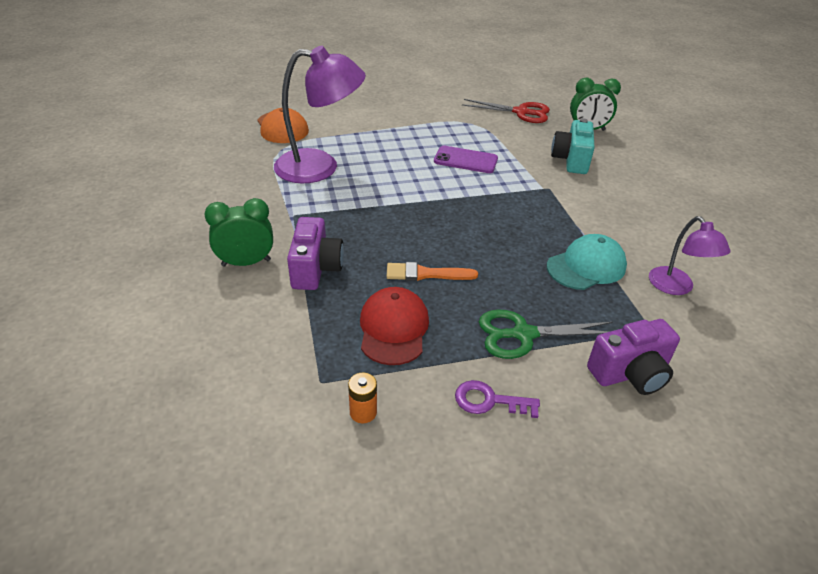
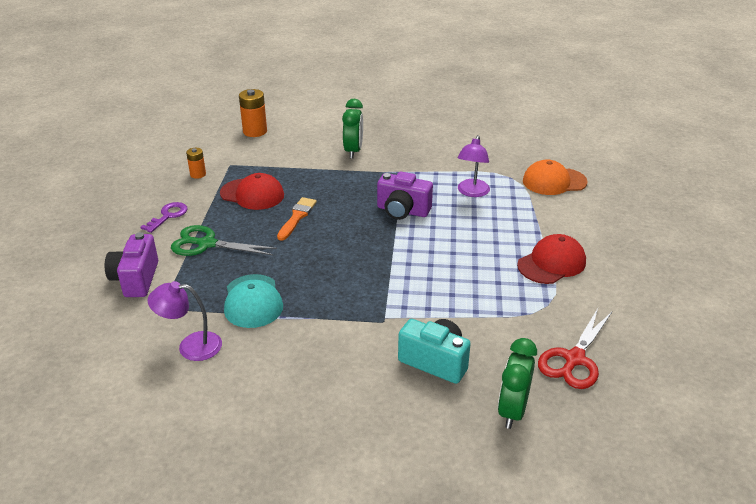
camera: 110 degrees right, 5 degrees down
purple lamp [274,46,366,183] -> purple lamp [457,135,490,197], size x0.56
purple camera [287,217,344,290] -> purple camera moved to [377,172,433,220]
purple phone [434,146,498,173] -> none
green scissors [479,309,613,359] -> green scissors turned 90 degrees counterclockwise [171,225,277,256]
none -> orange battery [239,89,267,137]
none -> red cap [517,234,586,284]

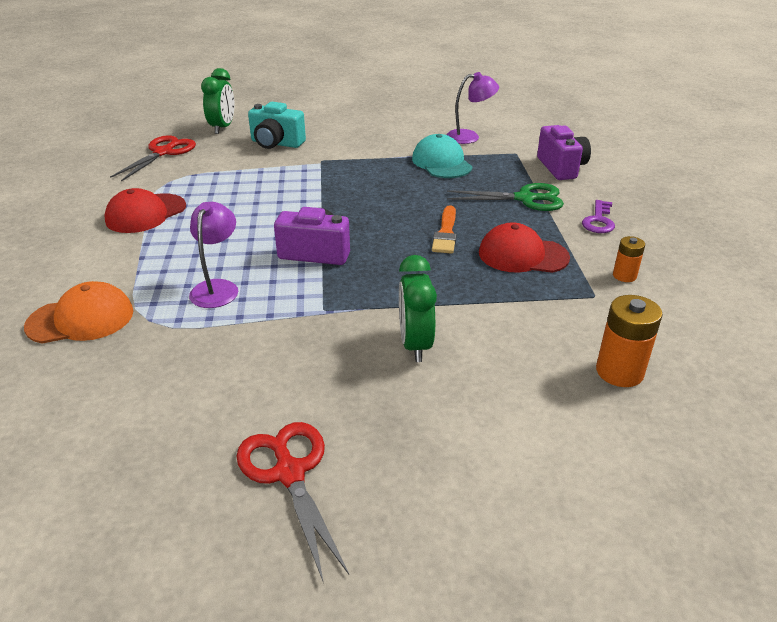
camera: 170 degrees right, 0 degrees up
none -> red scissors [236,422,349,584]

